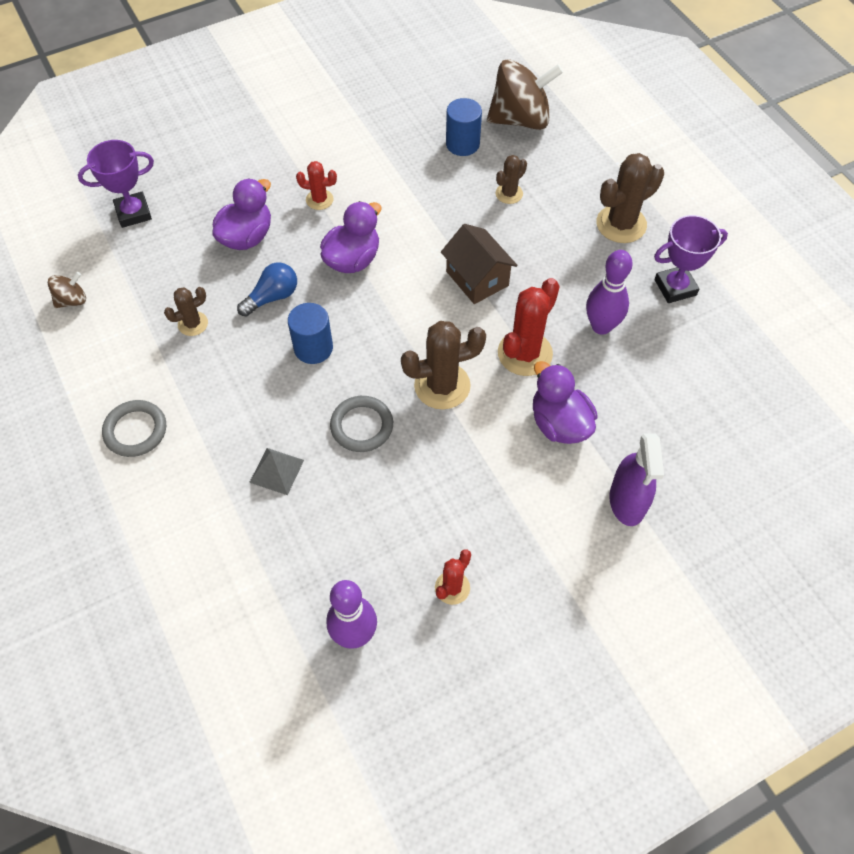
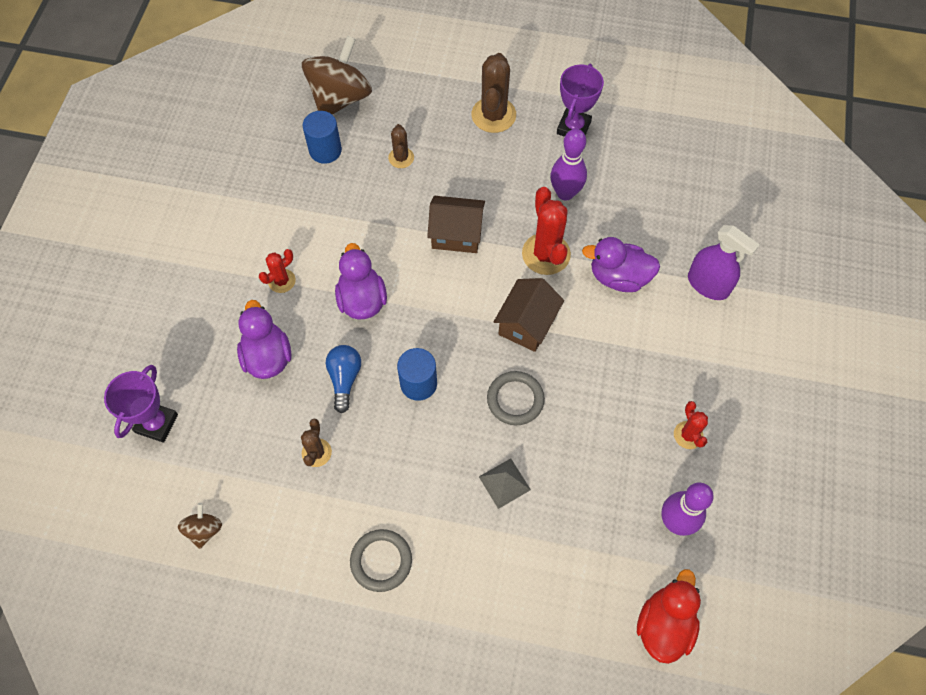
camera: 50 degrees left, 5 degrees up
brown cactus [401,321,486,410] -> brown house [494,278,564,352]
none -> red duck [637,569,701,664]

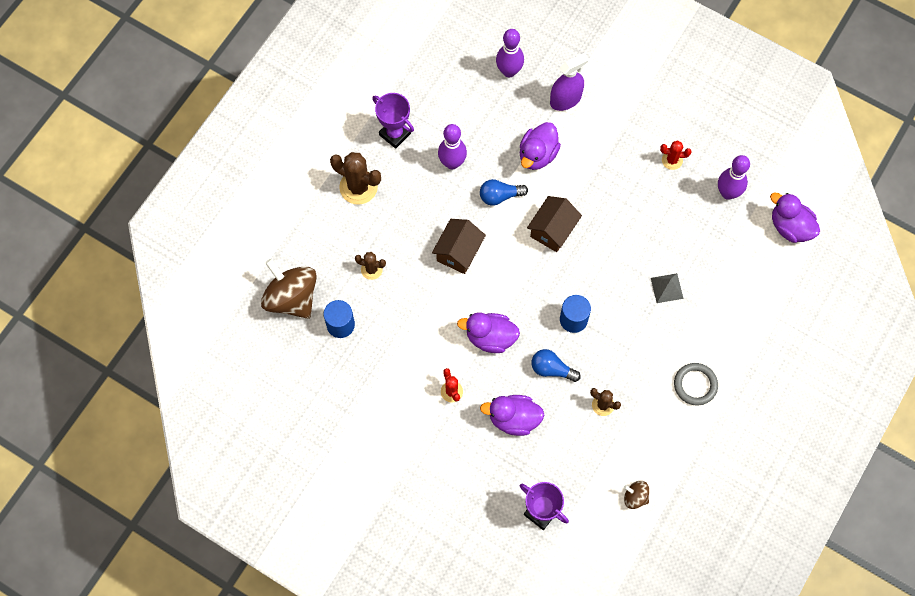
camera: 70 degrees left, 5 degrees up
grey ring [487,371,545,425] -> none
brown house [494,278,564,352] -> brown house turned 75 degrees clockwise [527,196,582,252]
red cactus [522,187,571,275] -> blue light bulb [480,179,528,206]
red duck [637,569,701,664] -> purple duck [770,193,820,243]
none -> purple bowling pin [496,29,524,77]

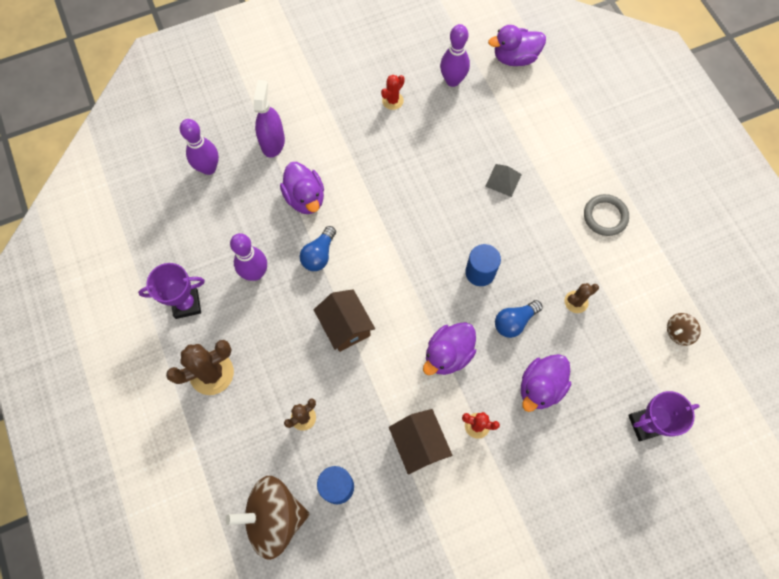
camera: 55 degrees left, 0 degrees up
brown house [527,196,582,252] -> brown house moved to [389,409,452,474]

